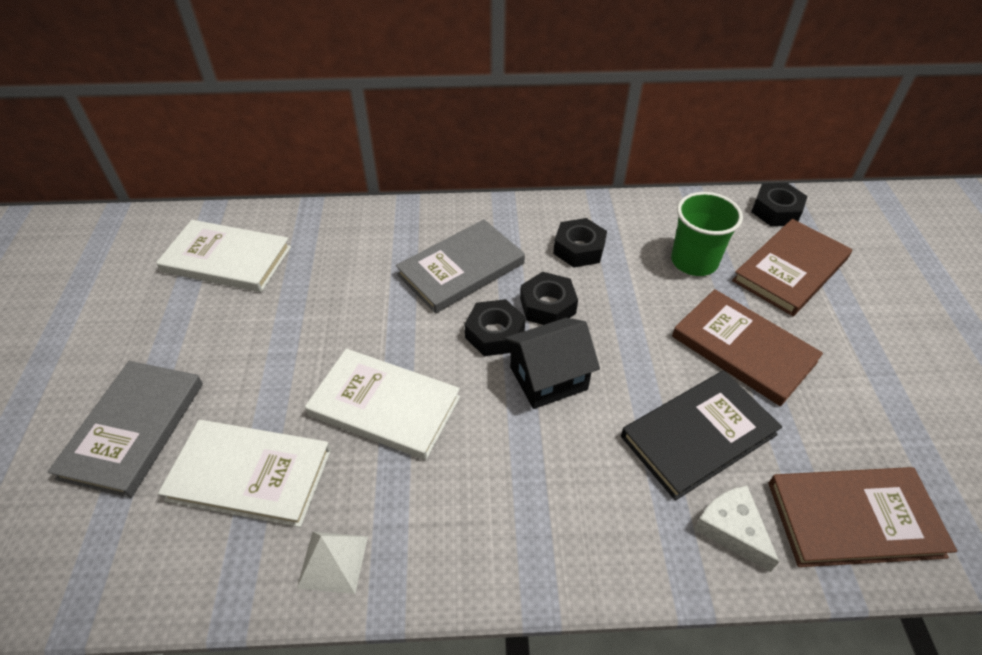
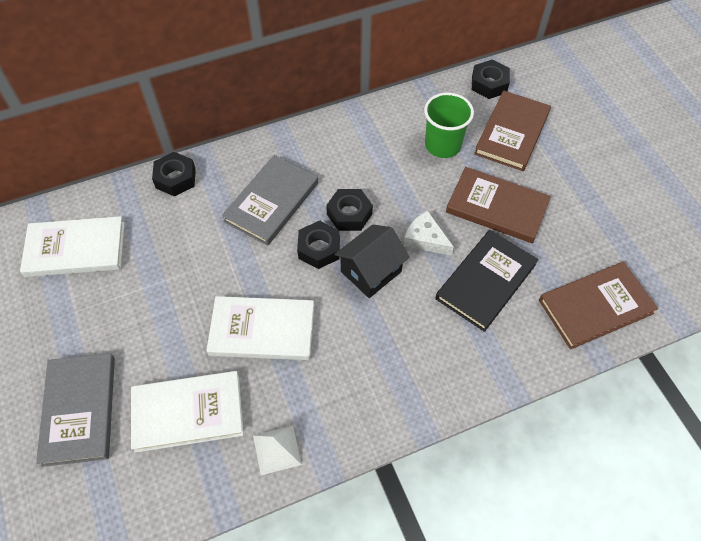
camera: 20 degrees left, 10 degrees up
black nut [553,218,607,268] -> black nut moved to [152,152,196,197]
white cheese [694,486,779,572] -> white cheese moved to [403,211,454,256]

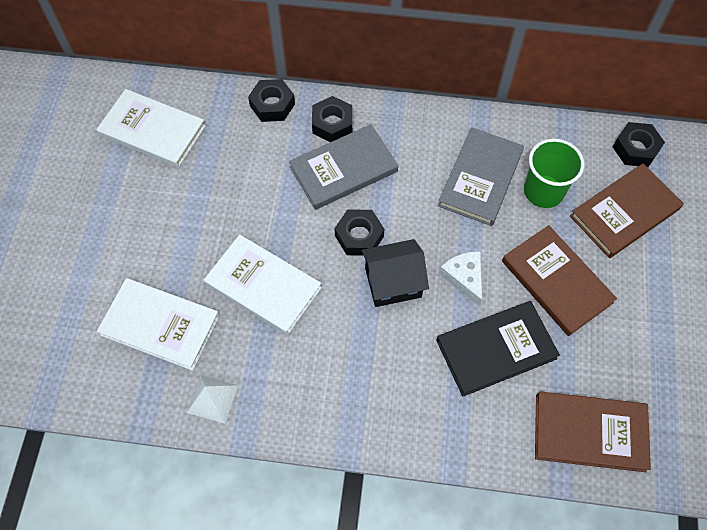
camera: 30 degrees right, 5 degrees up
grey book [36,353,115,467] -> grey book moved to [438,127,524,226]
black nut [326,189,373,231] -> black nut moved to [312,96,352,142]

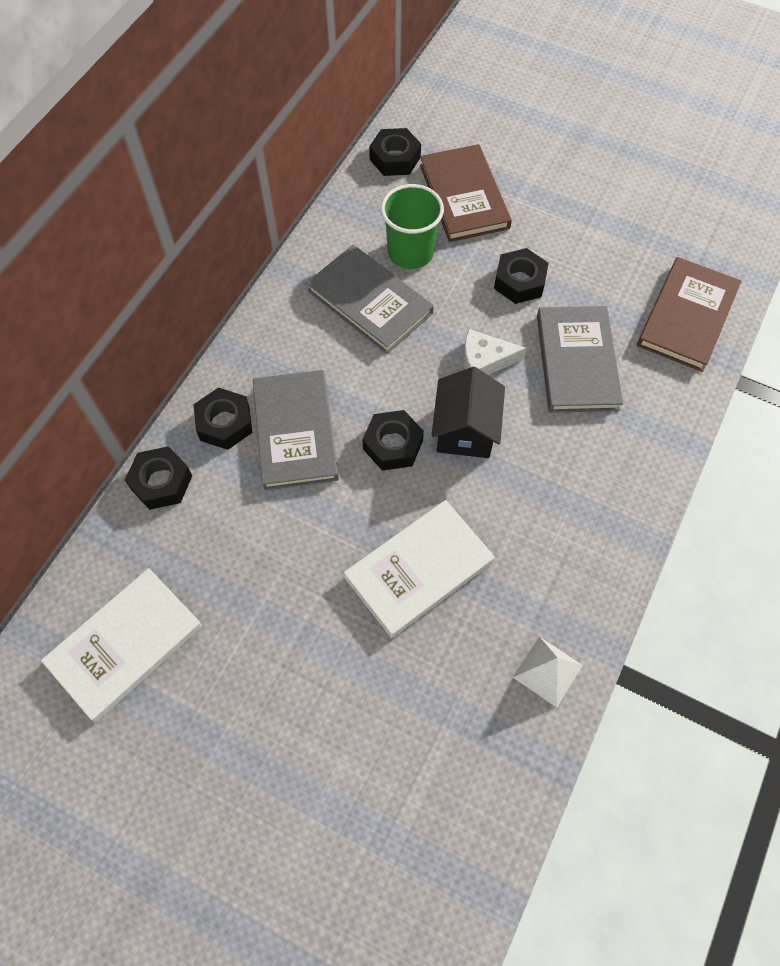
camera: 70 degrees left, 0 degrees up
white book [97,278,220,371] -> none
black book [436,301,560,396] -> grey book [537,306,623,413]
brown book [502,225,617,336] -> black nut [494,248,549,304]

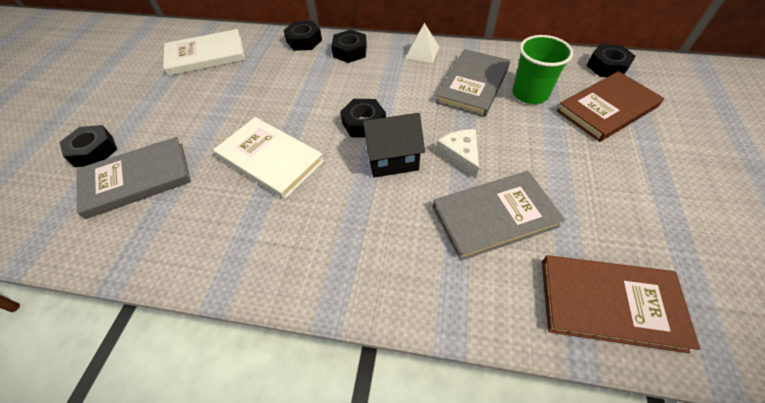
camera: 75 degrees right, 10 degrees down
white book [41,568,202,722] -> white book turned 45 degrees counterclockwise [163,29,245,76]
grey book [253,370,339,490] -> grey book moved to [77,137,191,219]
black nut [494,248,549,304] -> black nut moved to [59,125,117,167]
white pyramid [513,637,583,707] -> white pyramid moved to [406,23,439,63]

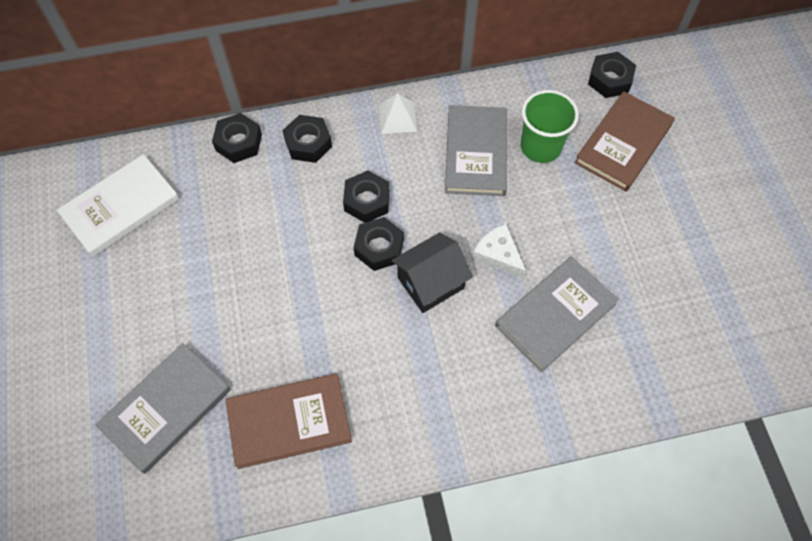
camera: 25 degrees left, 10 degrees up
black nut [59,125,117,167] -> black nut moved to [343,171,390,223]
white book [213,117,324,199] -> none
brown book [542,255,700,353] -> brown book moved to [225,374,352,469]

